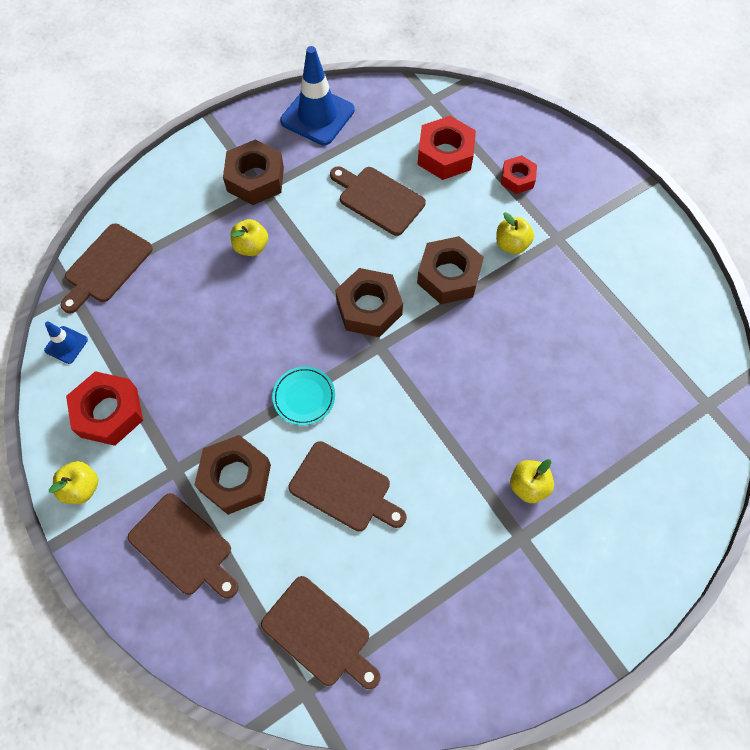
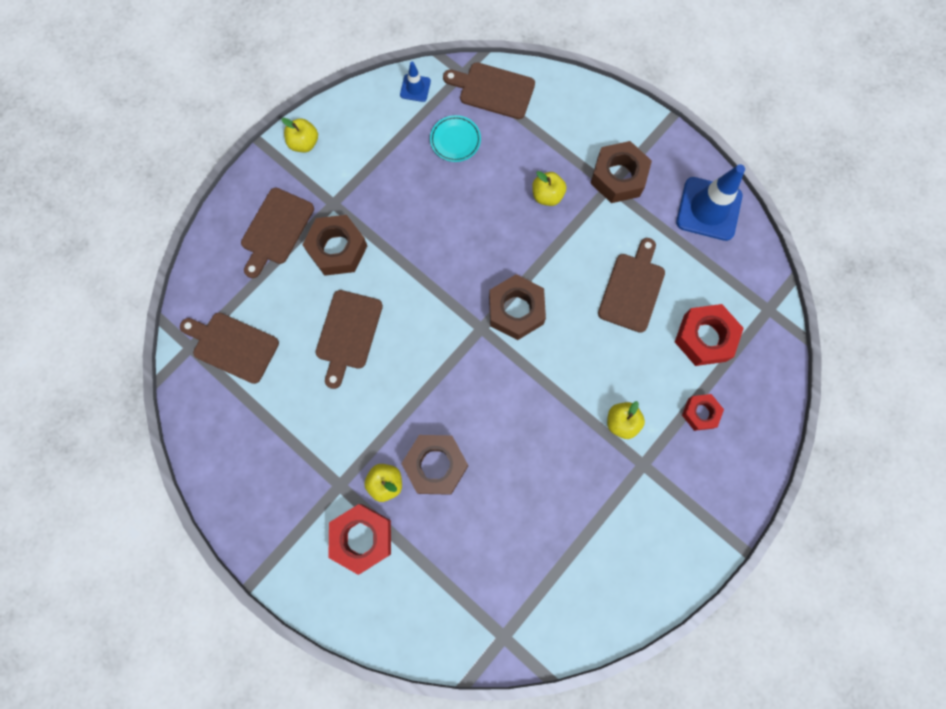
camera: 75 degrees right, 10 degrees up
red nut [66,371,143,446] -> red nut moved to [328,504,391,575]
brown cutting board [261,576,381,689] -> brown cutting board turned 90 degrees clockwise [180,313,279,384]
turquoise plate [272,367,335,425] -> turquoise plate moved to [430,115,481,162]
brown nut [417,236,484,304] -> brown nut moved to [401,435,468,495]

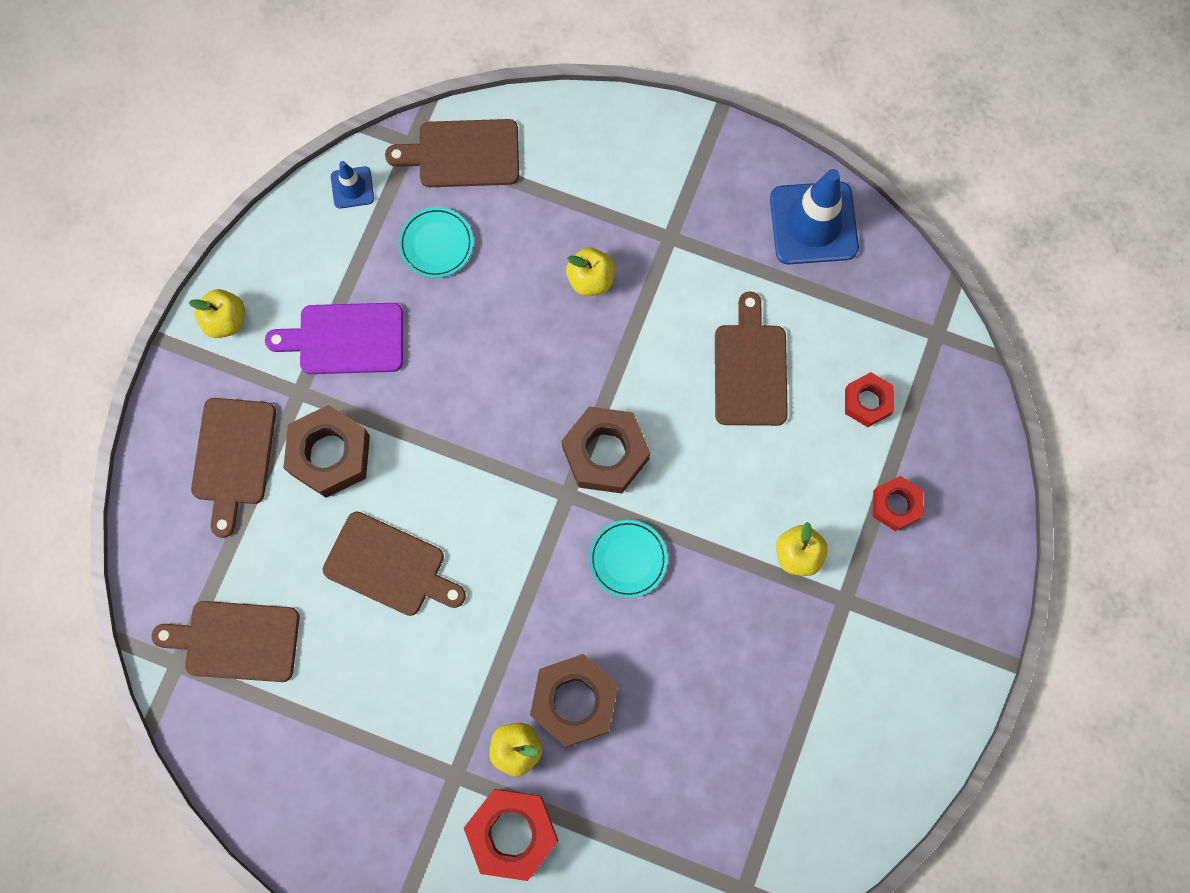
camera: 20 degrees left, 0 degrees up
brown cutting board [316,290,383,389] -> brown cutting board turned 60 degrees counterclockwise [323,511,466,616]
brown nut [590,141,652,203] -> none
red nut [675,304,744,366] -> red nut [845,372,894,427], size x0.60
none -> purple cutting board [265,303,403,374]
none -> turquoise plate [589,520,668,598]

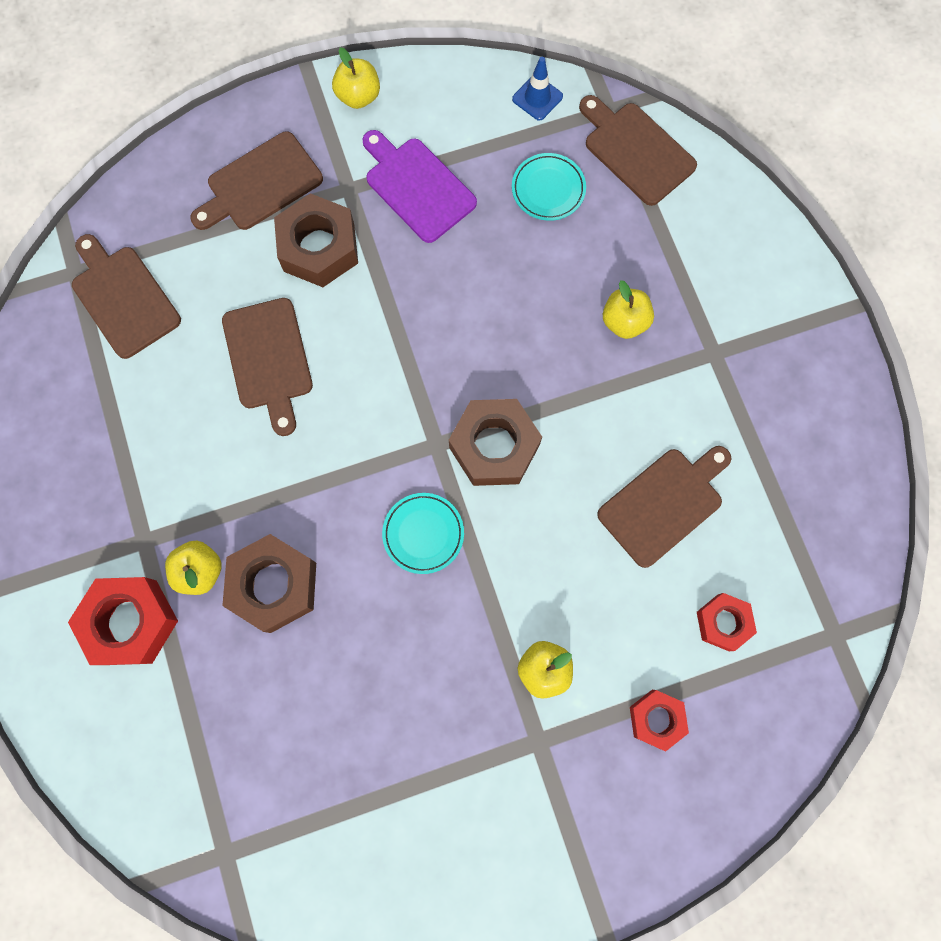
camera: 50 degrees right, 0 degrees up
blue traffic cone [770,169,859,264] -> none

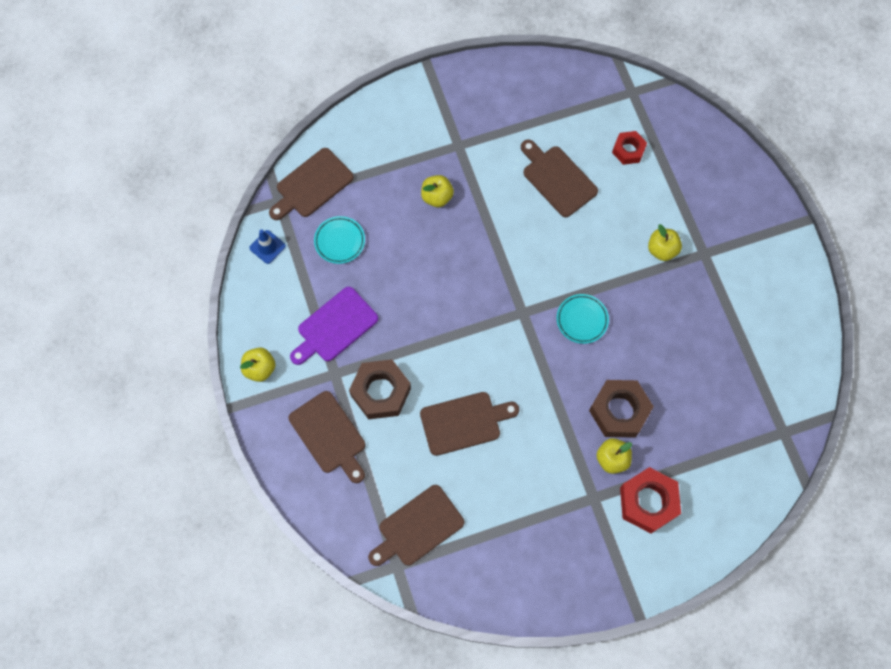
camera: 90 degrees left, 5 degrees down
brown nut [449,399,542,486] -> none
red nut [630,690,689,751] -> none

